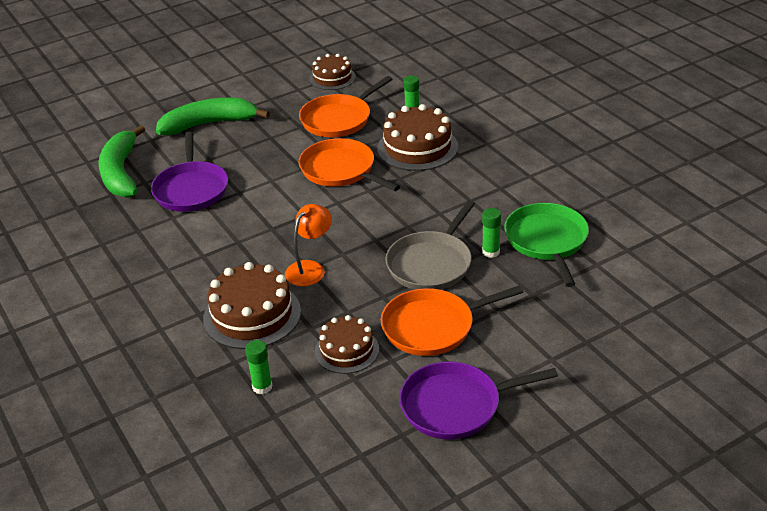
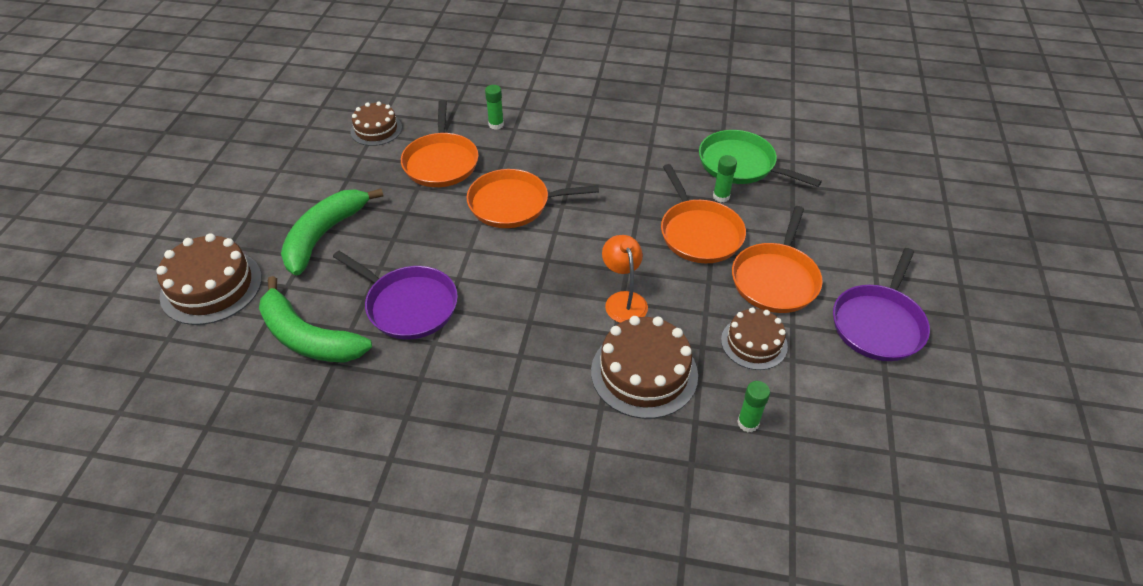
camera: 50 degrees left, 10 degrees up
brown cake [377,104,458,171] -> brown cake moved to [156,233,262,325]
grey pan [385,200,475,290] -> orange pan [661,164,746,263]

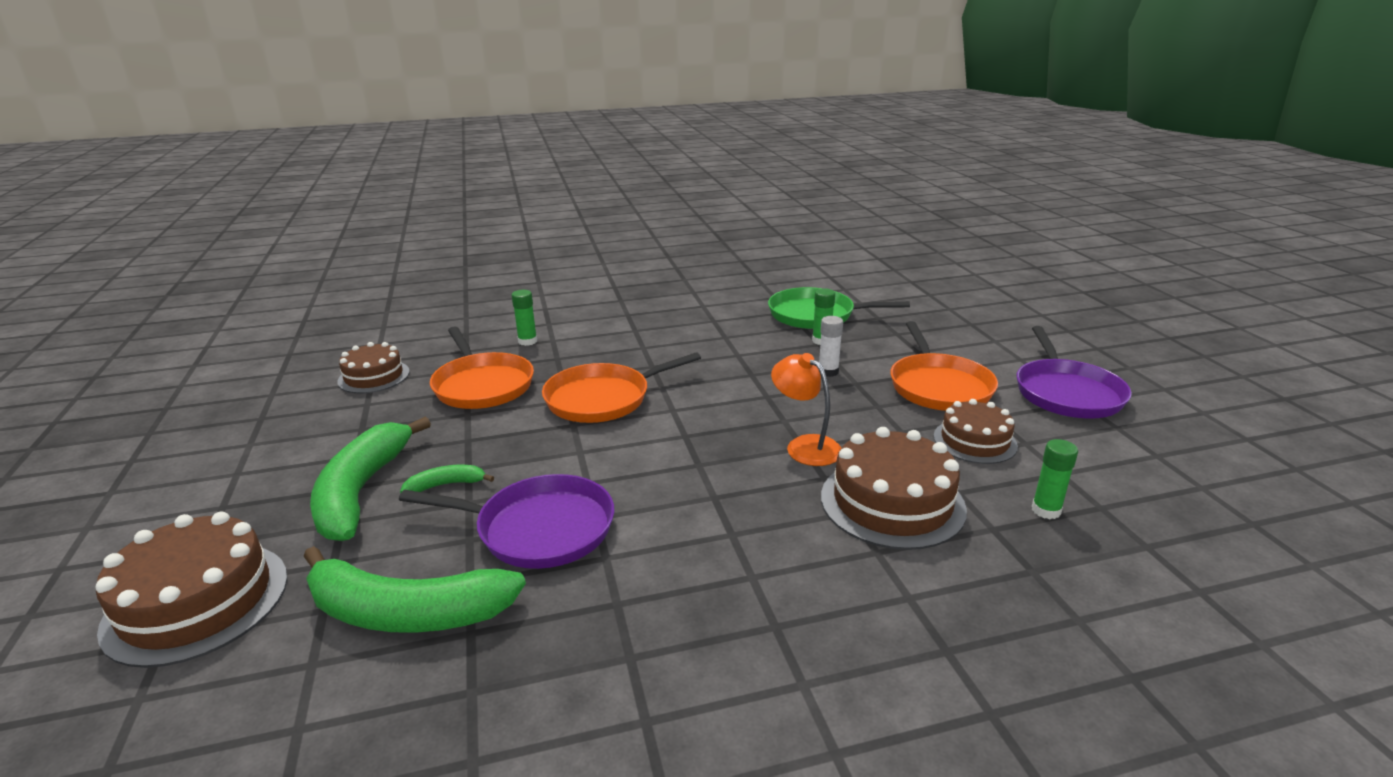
camera: 25 degrees left, 20 degrees down
orange pan [661,164,746,263] -> white glue stick [819,316,843,377]
none -> green banana [400,465,494,493]

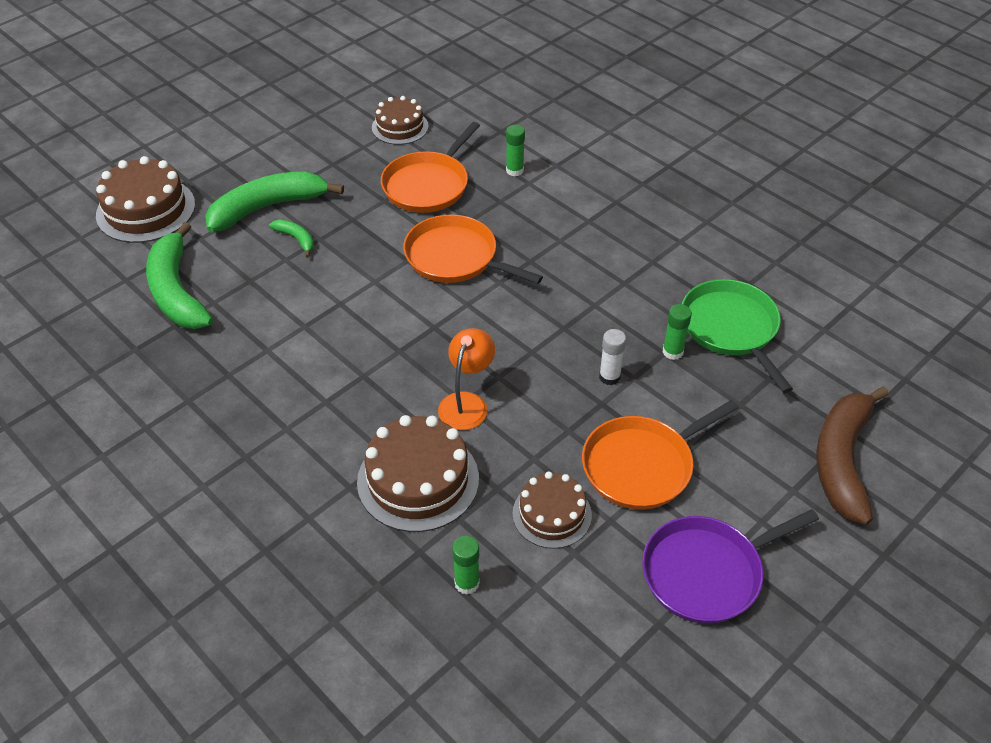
camera: 60 degrees right, 20 degrees up
purple pan [399,474,614,569] -> none
none -> brown banana [816,386,889,525]

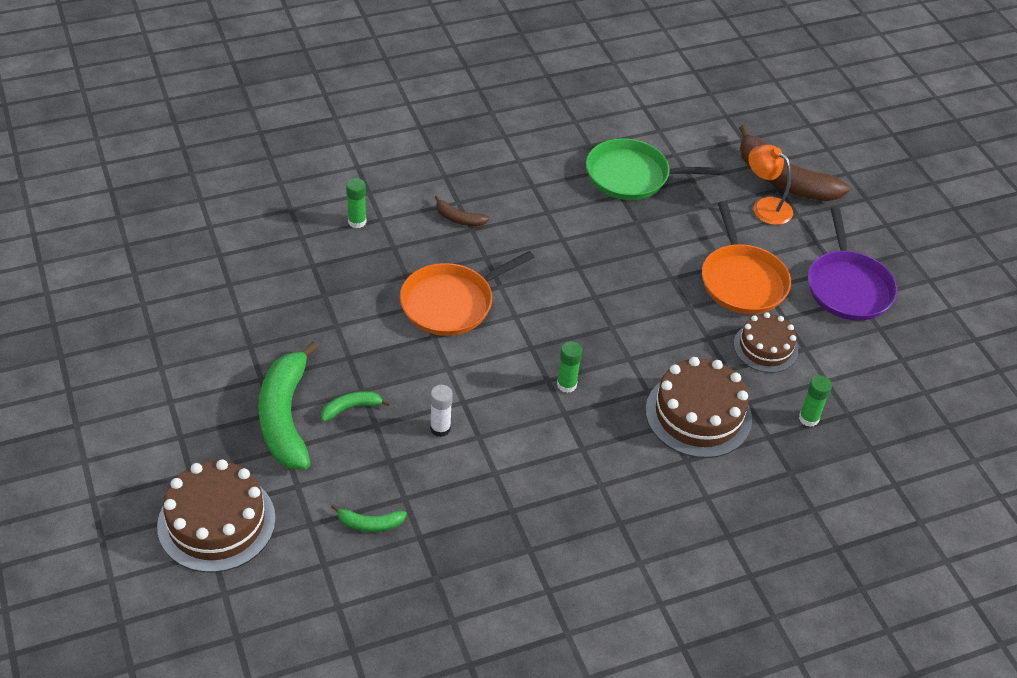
camera: 70 degrees left, 0 degrees up
green banana [146,222,213,329] -> green banana [331,504,407,532], size x0.45
brown cake [372,96,429,145] -> none
orange pan [381,122,480,213] -> none
orange lamp [438,328,495,430] -> orange lamp moved to [748,145,793,225]
white glue stick [599,329,626,385] -> white glue stick moved to [430,385,453,437]
green glue stick [663,304,692,360] -> green glue stick moved to [557,341,582,393]
none -> brown banana [435,195,490,226]

